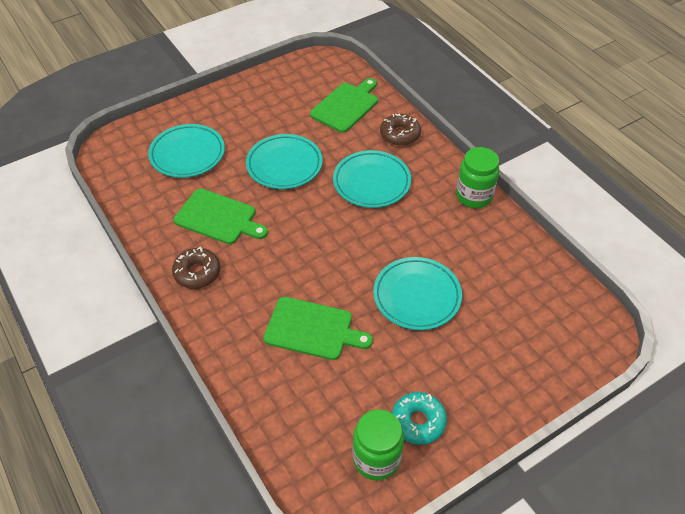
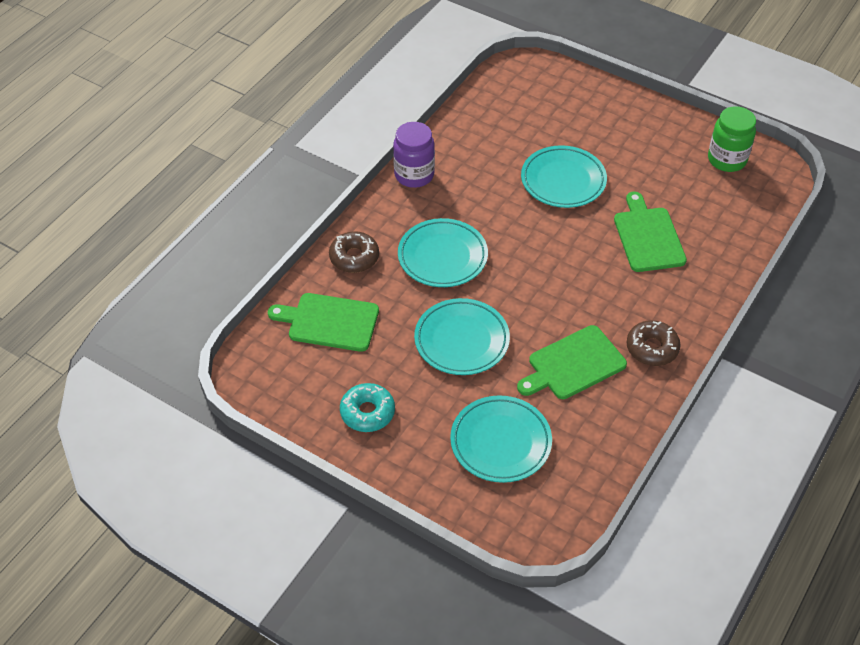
camera: 115 degrees left, 0 degrees up
green cutting board [174,188,268,244] -> green cutting board turned 120 degrees counterclockwise [517,325,627,399]
turquoise donut [392,392,447,445] -> turquoise donut moved to [340,383,395,432]
green jar [456,147,500,208] -> purple jar [393,122,435,188]

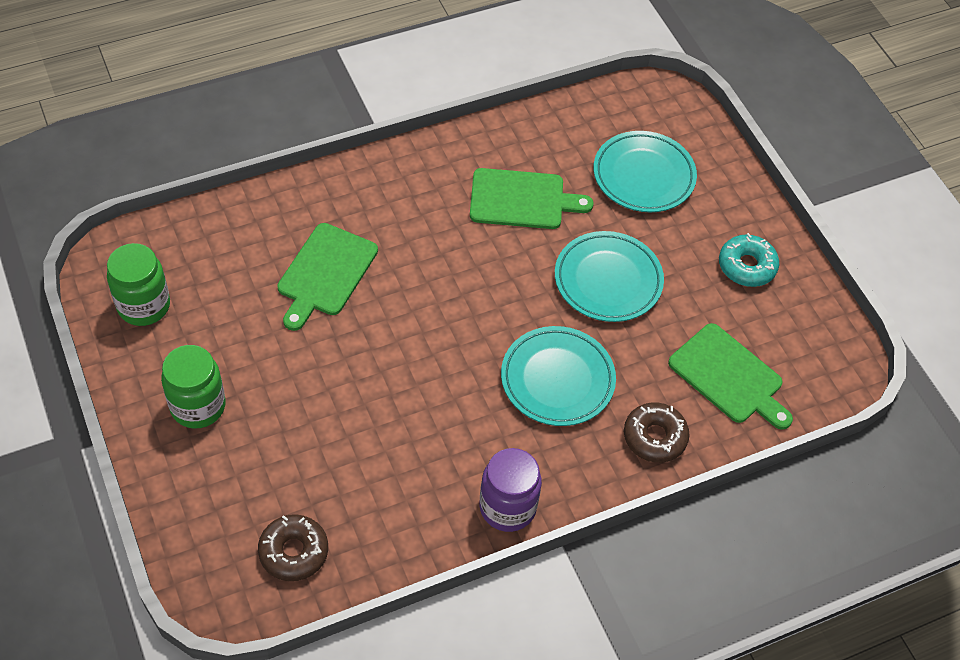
camera: 150 degrees left, 5 degrees up
turquoise plate [521,145,607,208] -> none
brown donut [627,320,681,366] -> brown donut moved to [258,514,328,581]
none -> green jar [161,345,226,429]

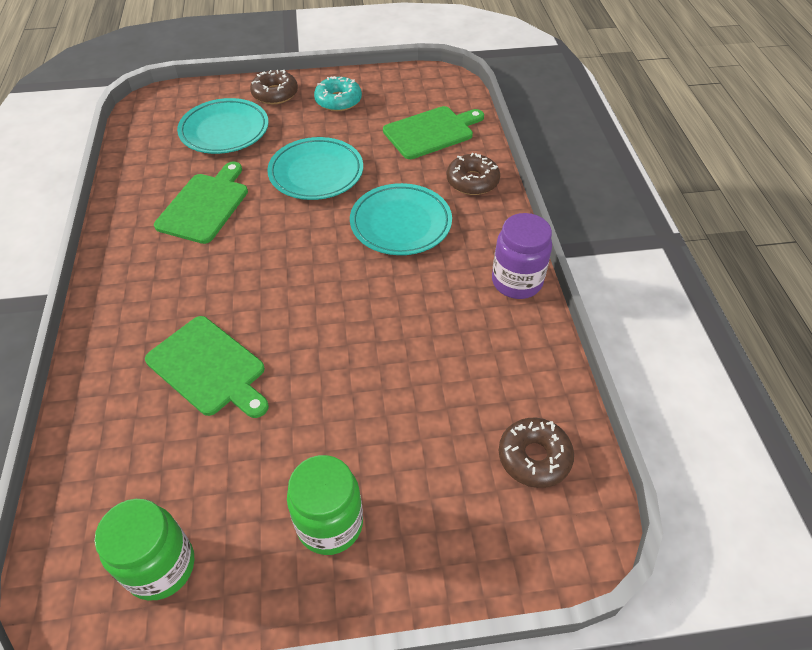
camera: 70 degrees left, 5 degrees down
none -> brown donut [250,70,298,104]

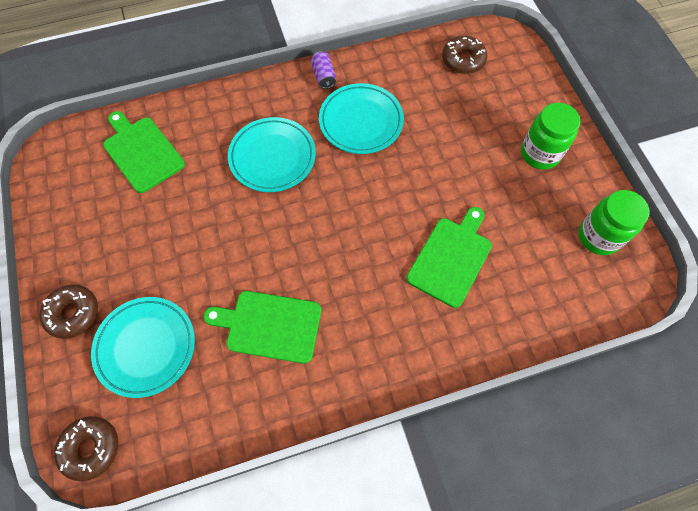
camera: 100 degrees left, 15 degrees up
turquoise plate [267,137,363,200] -> turquoise plate moved to [319,83,404,154]
turquoise donut [314,76,362,111] -> none
brown donut [447,153,500,195] -> brown donut moved to [54,416,118,481]
purple jar [492,213,552,299] -> purple can [311,51,336,89]

